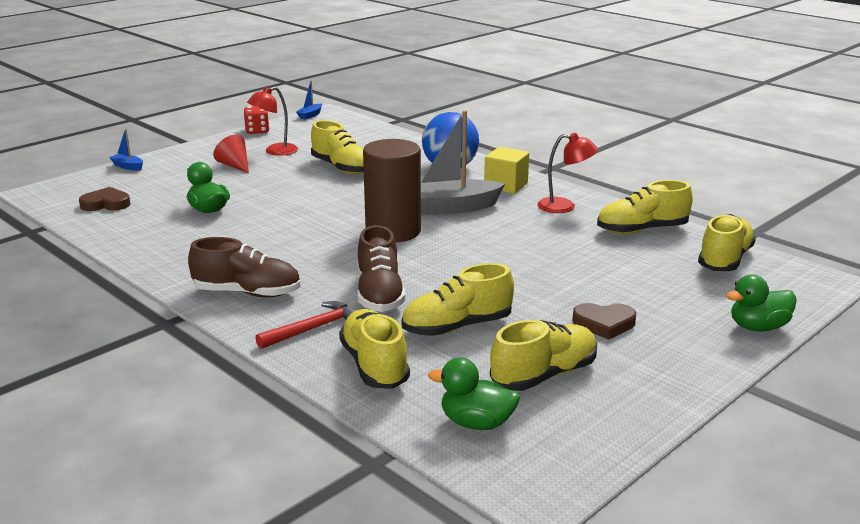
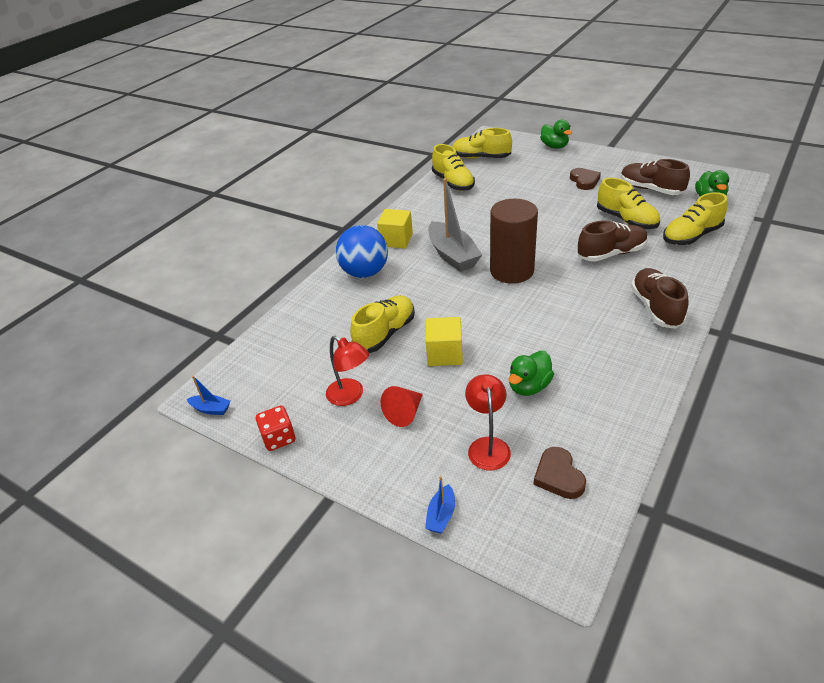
camera: 100 degrees left, 15 degrees up
red hammer [255,301,356,349] -> none
yellow shoe [490,320,597,391] -> brown shoe [621,159,690,195]
red lamp [538,133,598,213] -> red lamp moved to [465,374,511,470]
none -> yellow cube [426,317,463,366]

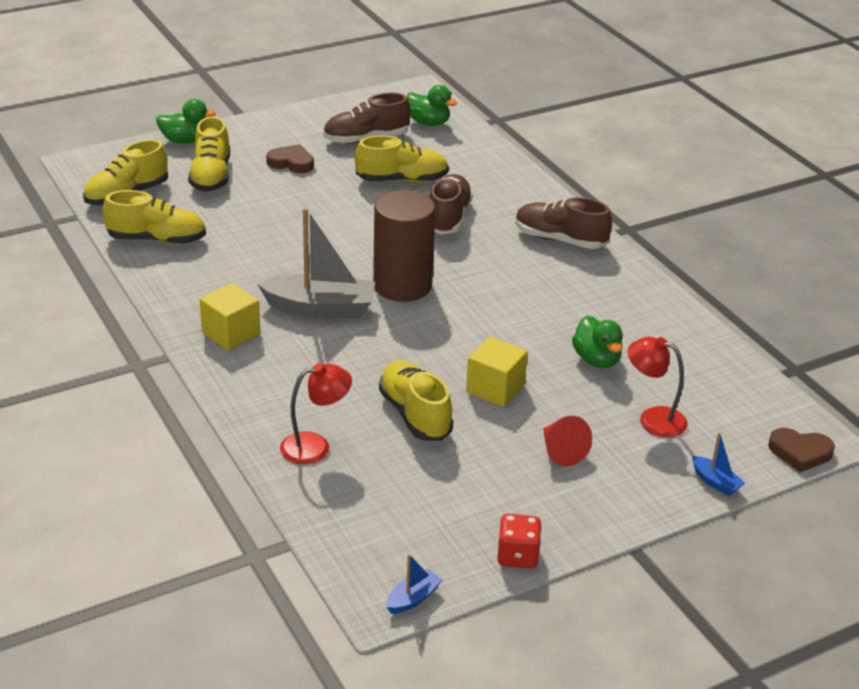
camera: 65 degrees left, 5 degrees down
red lamp [326,336,369,406] -> red lamp moved to [280,363,352,465]
blue ball [336,225,388,278] -> none
brown heart [533,447,586,499] -> brown heart moved to [768,428,835,472]
yellow shoe [663,192,728,245] -> yellow shoe moved to [188,116,230,192]

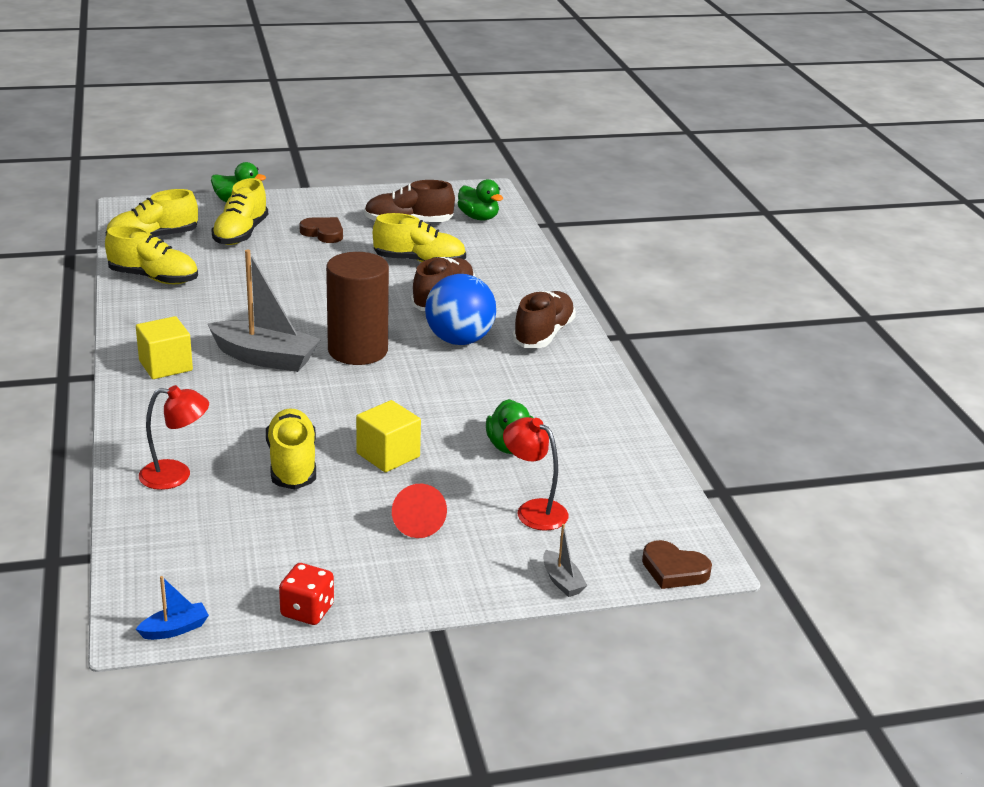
camera: 15 degrees right, 5 degrees down
brown shoe [515,197,612,249] -> brown shoe turned 75 degrees clockwise [512,291,576,348]
blue boat [692,432,745,496] -> grey boat [543,524,587,597]
none -> blue ball [425,274,496,345]

